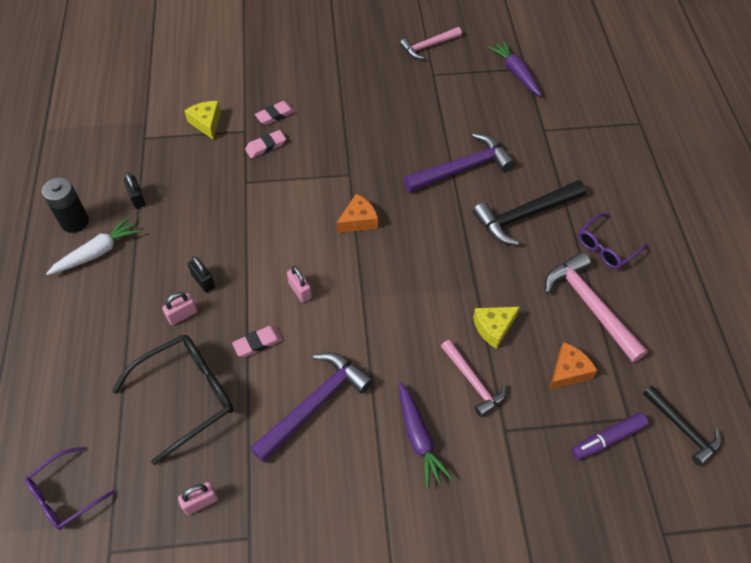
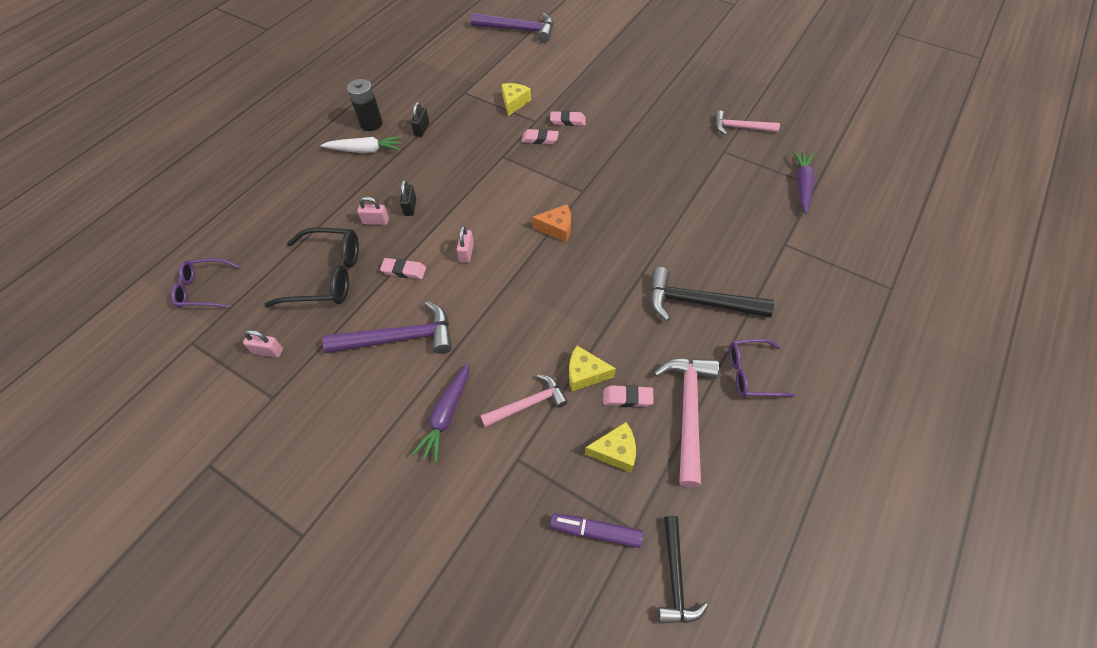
camera: 40 degrees right, 0 degrees up
purple hammer [404,133,515,192] -> purple hammer moved to [471,13,553,43]
pink hammer [441,340,507,417] -> pink hammer turned 120 degrees counterclockwise [481,374,568,427]
orange cheese [550,342,597,390] -> yellow cheese [585,422,636,473]
none -> pink eraser [603,385,654,407]

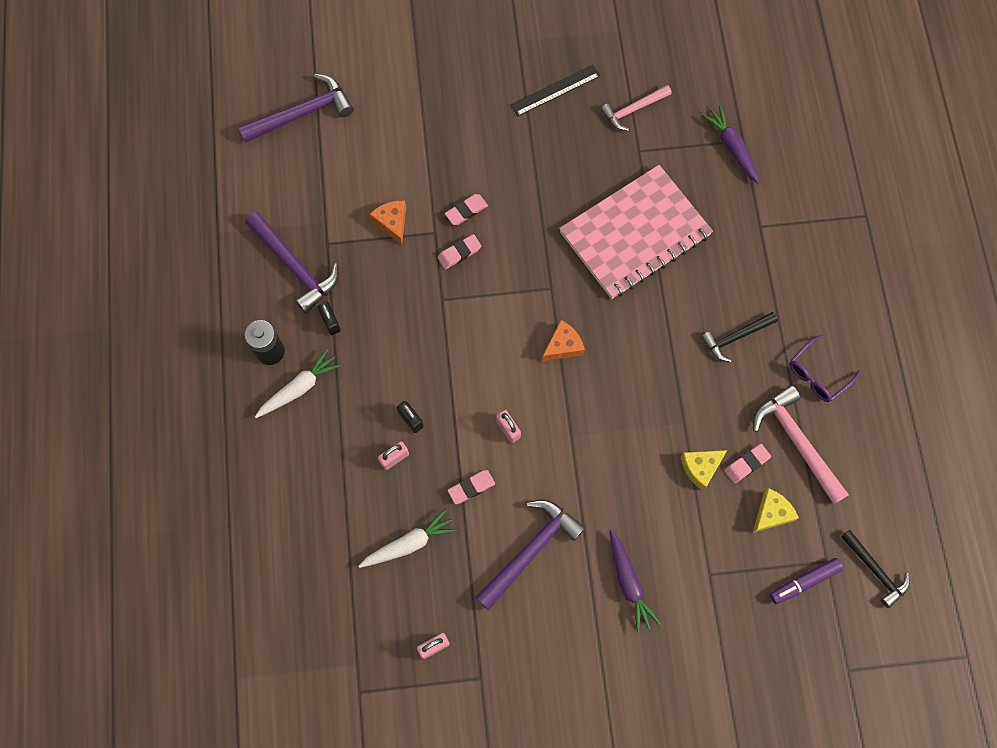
camera: 40 degrees left, 15 degrees up
purple glasses [171,258,240,308] -> none
black glasses [264,227,359,307] -> white carrot [358,509,457,568]
pink hammer [481,374,568,427] -> none
yellow cheese [501,83,531,116] -> orange cheese [369,200,406,245]
black hammer [650,267,774,321] -> black hammer [701,312,778,362], size x0.64
none -> purple hammer [245,212,339,313]
none -> black ruler [510,65,600,116]
none -> pink notebook [559,165,713,299]

